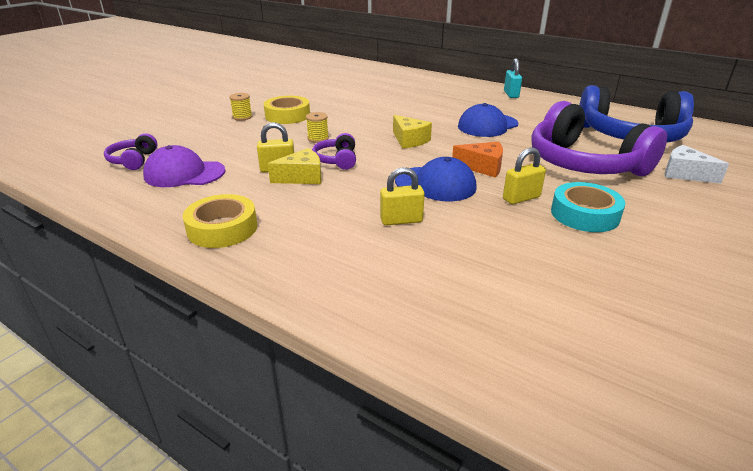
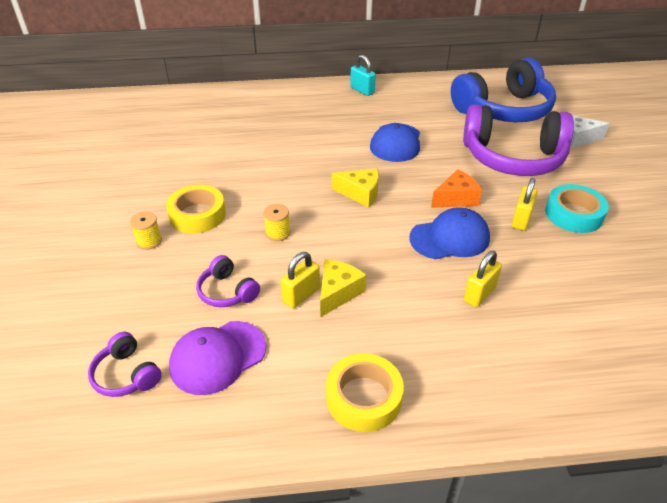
camera: 40 degrees left, 10 degrees up
purple headphones [312,133,356,170] -> purple headphones moved to [196,255,260,307]

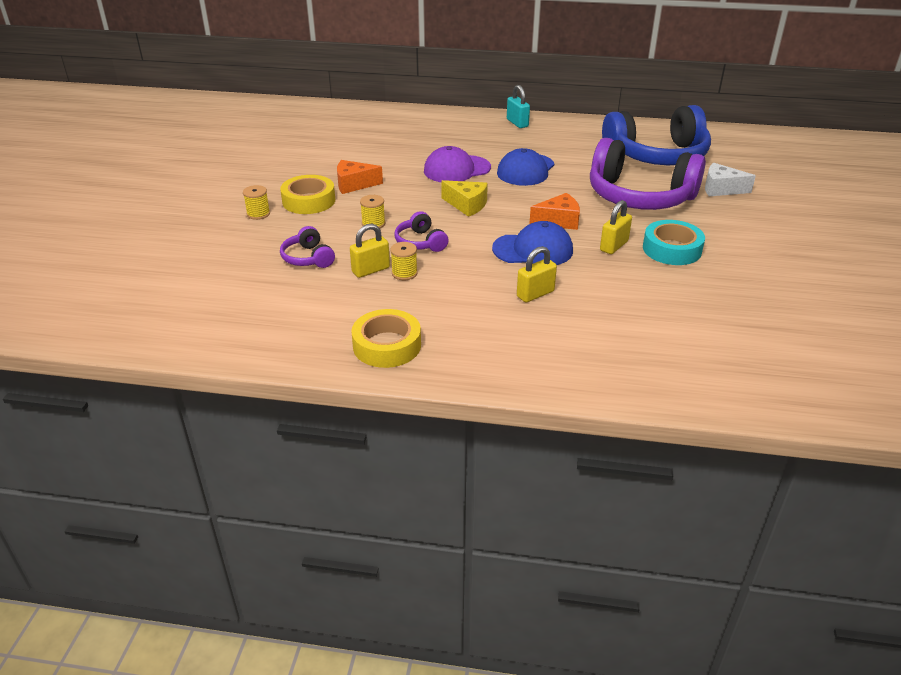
camera: 15 degrees right, 5 degrees down
purple headphones [88,332,162,397] -> purple headphones moved to [395,211,449,252]
purple cap [169,321,266,395] -> purple cap moved to [424,146,491,182]
yellow cheese [320,259,366,317] -> yellow spool [390,242,418,280]
none -> orange cheese [337,160,383,194]

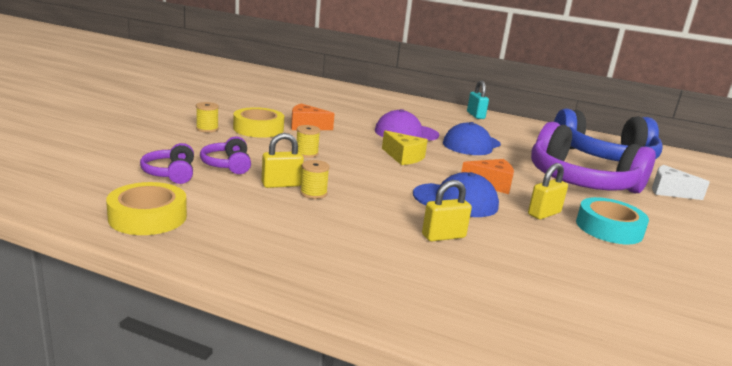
camera: 10 degrees right, 15 degrees down
yellow tape [351,309,421,368] -> yellow tape moved to [106,182,187,235]
purple headphones [395,211,449,252] -> purple headphones moved to [140,143,194,184]

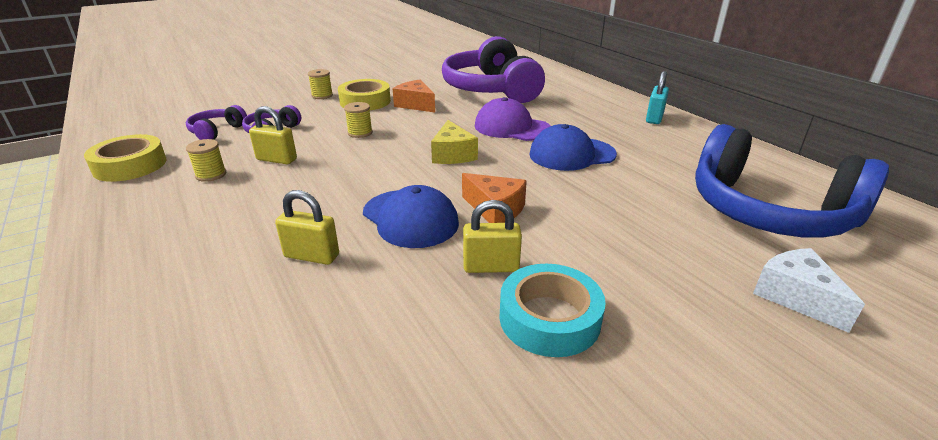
camera: 40 degrees right, 10 degrees up
yellow spool [300,160,330,199] -> yellow spool moved to [186,139,226,182]
purple headphones [531,122,656,193] -> purple headphones moved to [442,36,545,103]

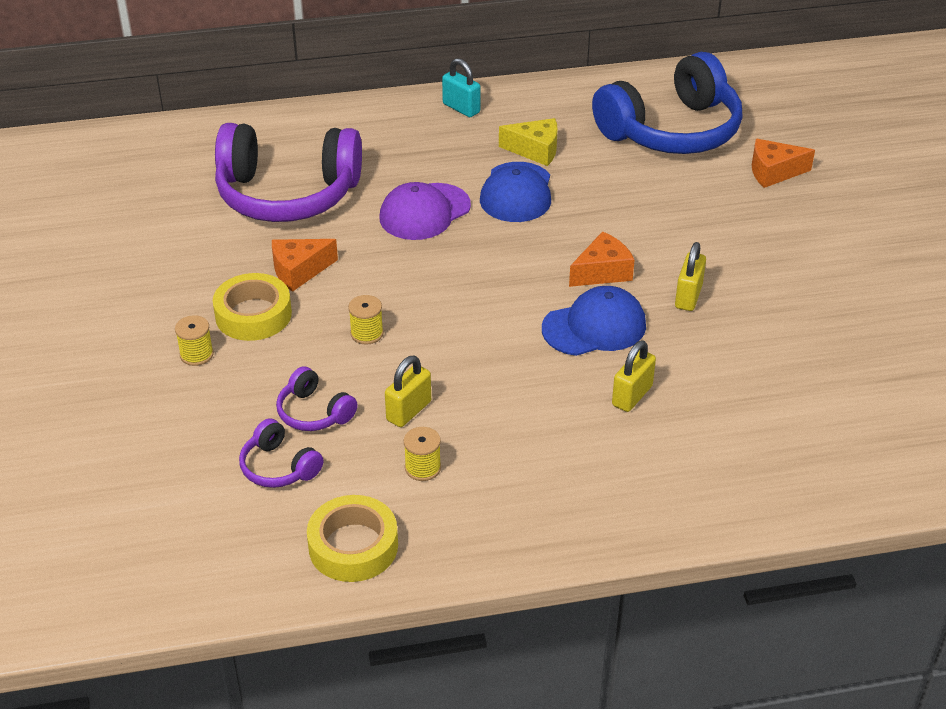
camera: 70 degrees left, 10 degrees up
yellow cheese [431,120,478,164] -> yellow cheese moved to [499,118,558,166]
turquoise tape [499,264,606,357] -> none
white cheese [753,248,865,333] -> orange cheese [752,139,815,188]

